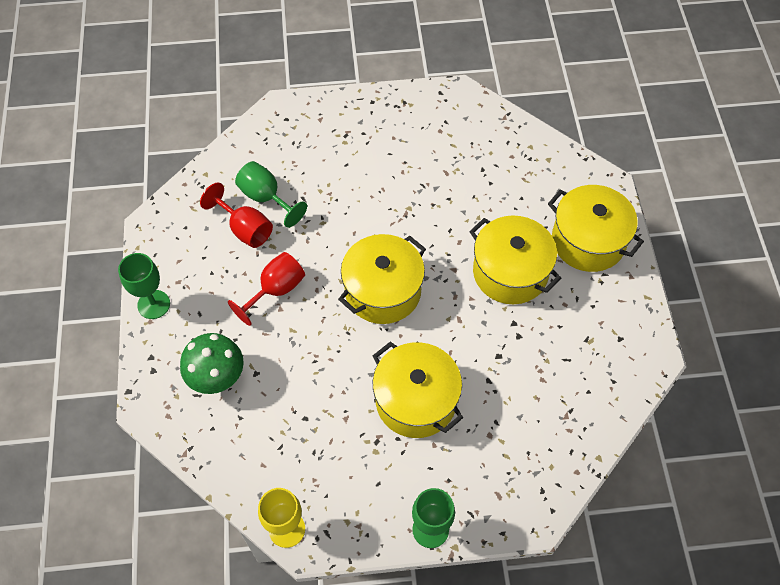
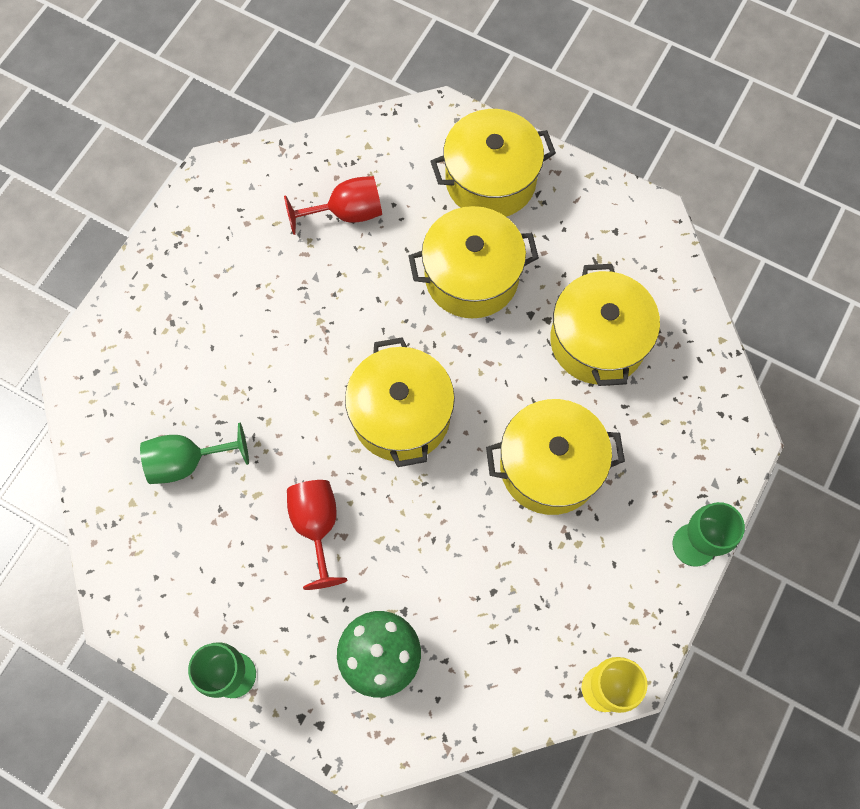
camera: 55 degrees left, 10 degrees up
red goblet [200,183,273,248] -> red goblet moved to [284,176,382,235]
none -> yellow pot [550,264,660,386]

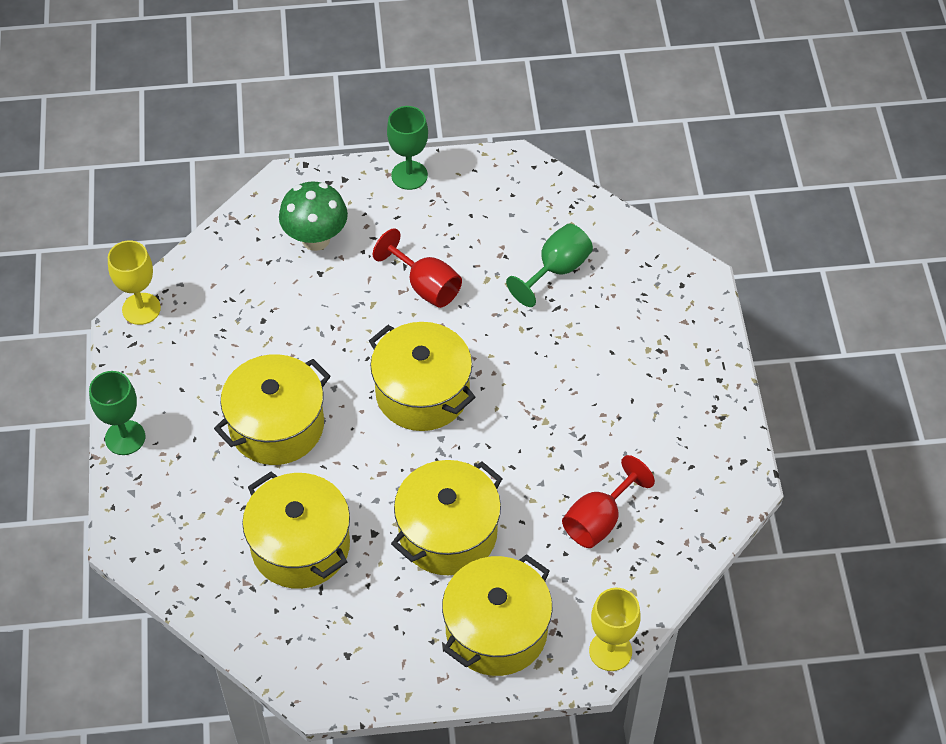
camera: 145 degrees right, 15 degrees down
none -> yellow goblet [589,588,641,671]

